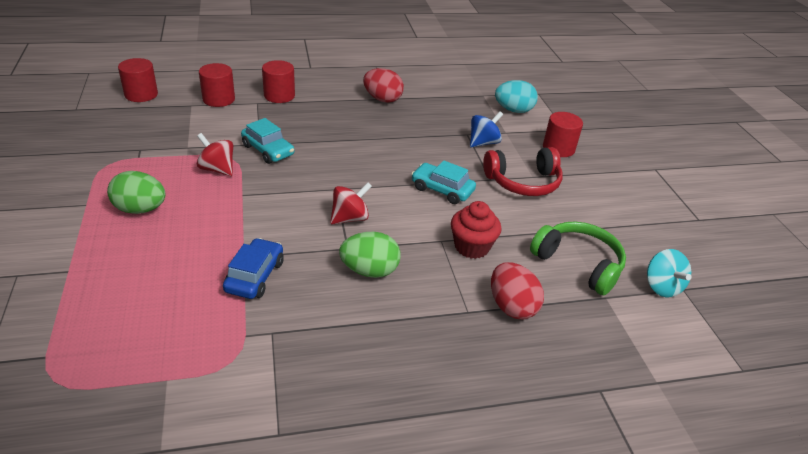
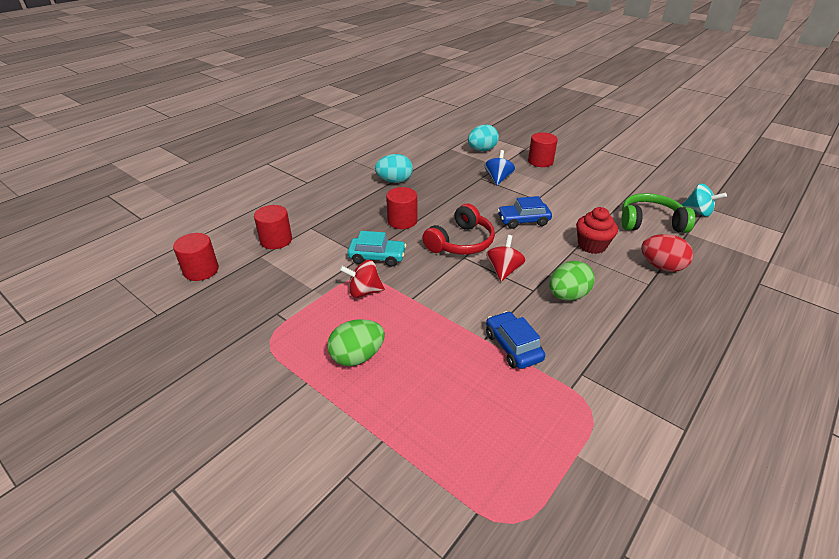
camera: 35 degrees left, 0 degrees up
red cylinder [262,60,295,103] -> red cylinder moved to [386,187,417,229]
red egg [363,68,404,103] -> turquoise egg [375,154,413,183]
turquoise car [411,160,476,204] -> blue car [498,196,552,229]
red headphones [483,147,563,196] -> red headphones moved to [422,204,495,255]

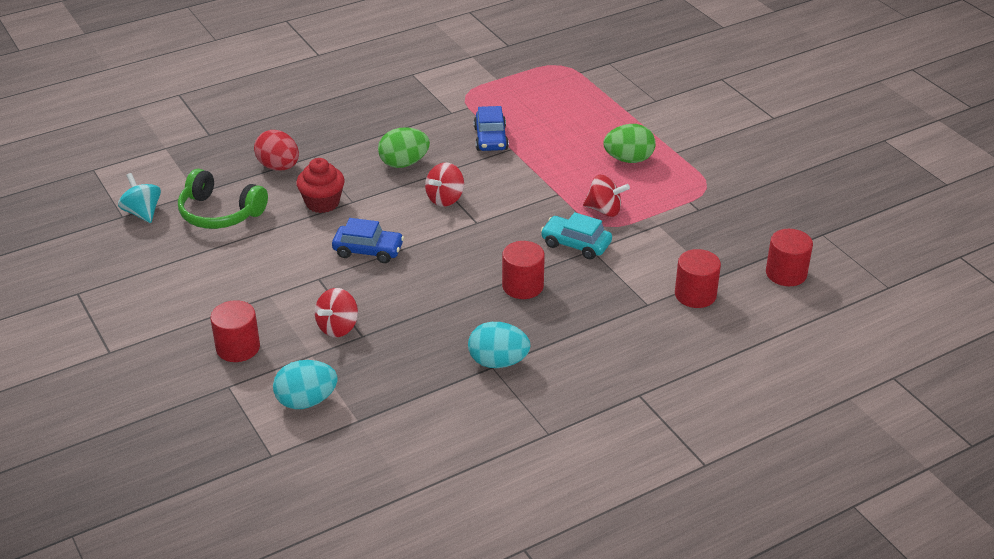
camera: 160 degrees left, 0 degrees up
red headphones [422,204,495,255] -> none
blue spinning top [484,150,515,185] -> red spinning top [315,288,358,337]

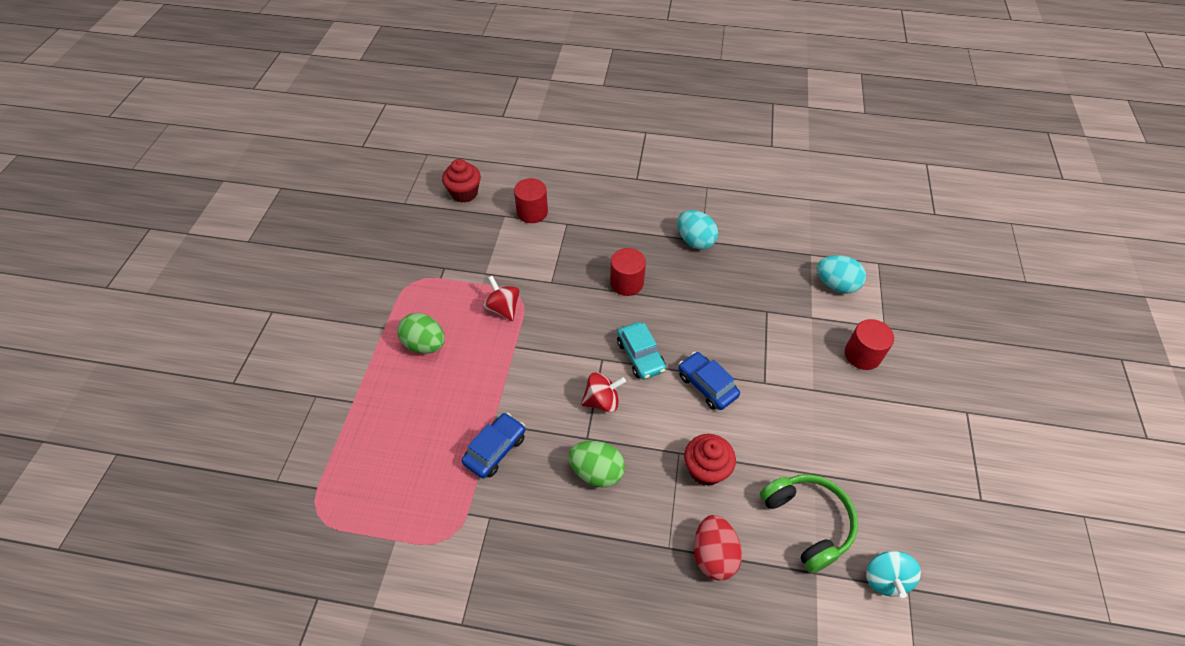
camera: 140 degrees left, 15 degrees up
red spinning top [315,288,358,337] -> none
turquoise car [541,212,612,260] -> turquoise car moved to [617,322,666,380]
red cylinder [766,229,813,286] -> red cupcake [442,159,481,203]

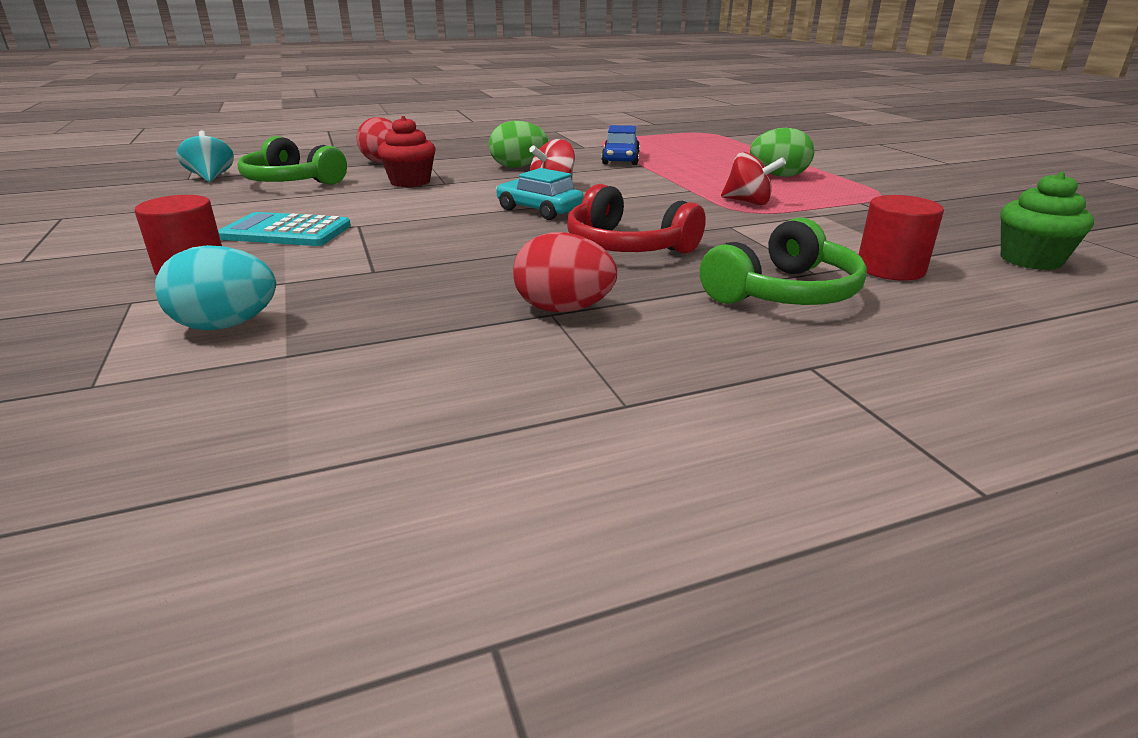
camera: 150 degrees right, 25 degrees down
red cupcake [442,159,481,203] -> green cupcake [1001,172,1094,270]
red cylinder [610,248,646,296] -> red headphones [567,184,706,253]
turquoise egg [677,210,718,250] -> red egg [513,232,617,312]
blue car [679,352,740,410] -> none
none -> turquoise calculator [218,212,351,246]
none -> green headphones [700,217,867,305]

